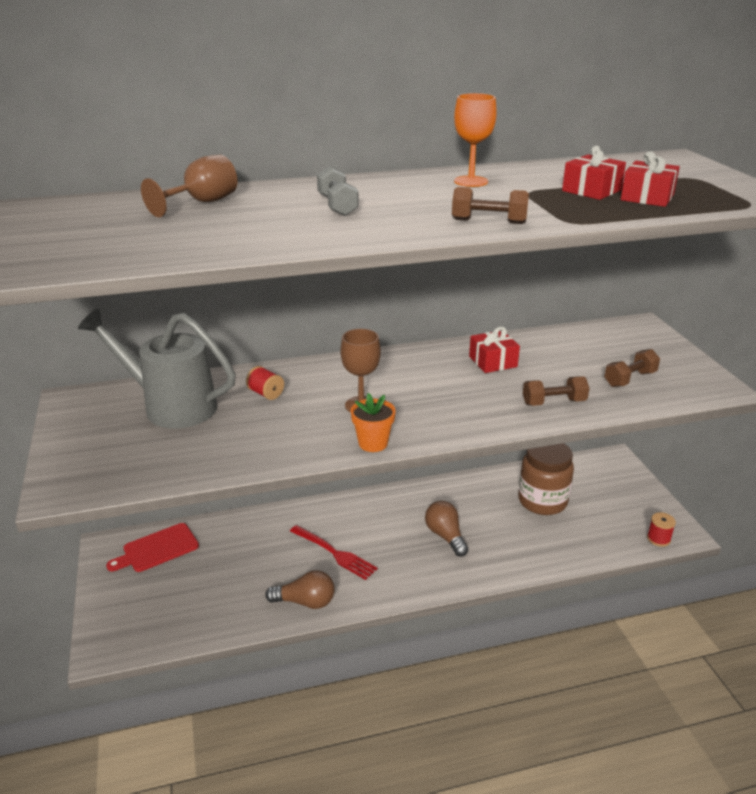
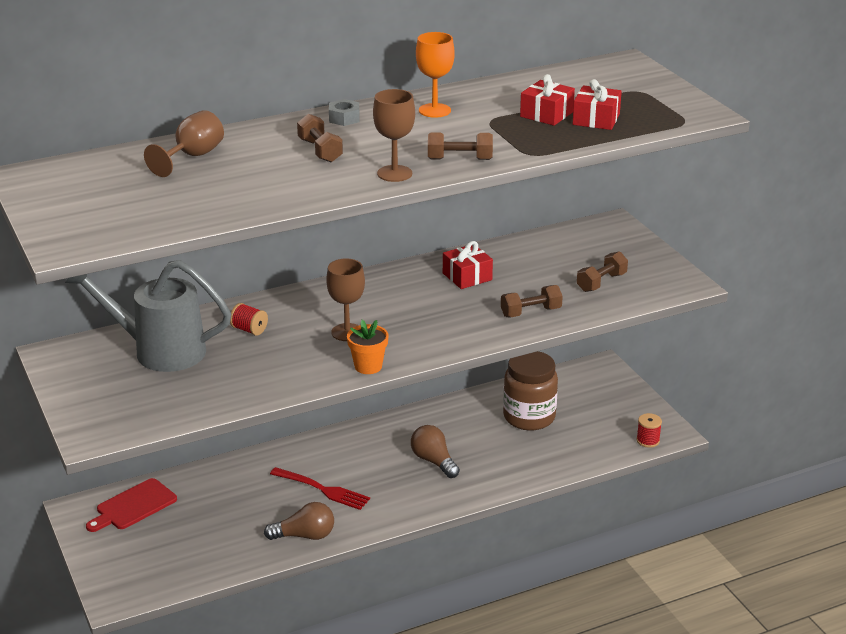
camera: 10 degrees left, 0 degrees up
grey dumbbell [317,166,359,216] -> brown dumbbell [297,114,343,162]
none -> grey nut [329,99,359,126]
none -> brown goblet [373,89,415,182]

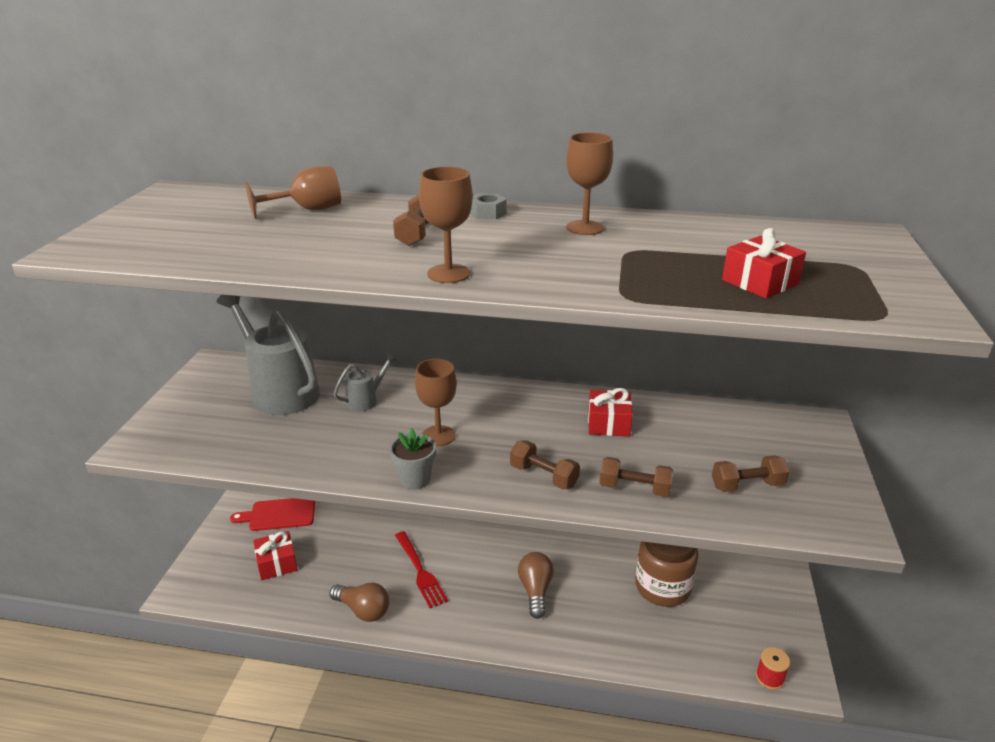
camera: 35 degrees right, 0 degrees up
red spool [230,303,268,336] -> grey watering can [334,353,397,411]
orange flower pot [347,320,388,374] -> grey flower pot [389,428,436,490]
orange goblet [416,32,455,118] -> brown goblet [566,132,613,235]
brown dumbbell [428,132,493,160] -> brown dumbbell moved to [510,440,580,490]
red gift [520,74,575,126] -> red gift moved to [253,531,297,580]

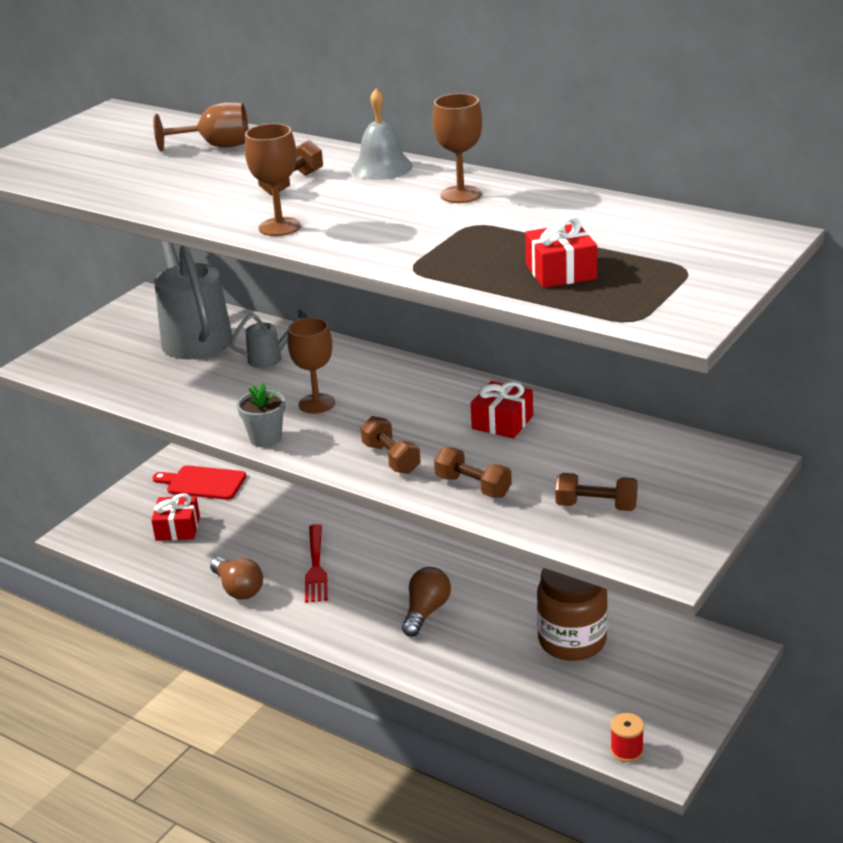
camera: 25 degrees right, 0 degrees up
grey nut [470,193,507,220] -> grey bell [352,89,413,180]

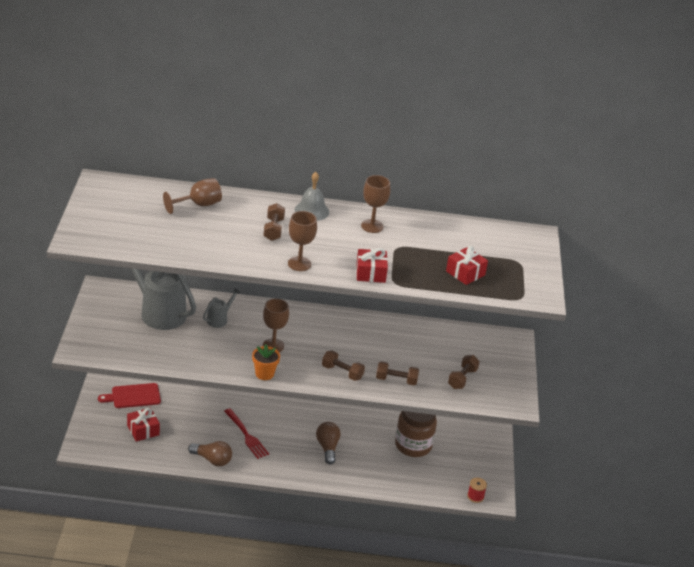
camera: 35 degrees left, 5 degrees up
grey flower pot [237,382,285,447] -> orange flower pot [252,344,280,380]
red gift [471,381,533,438] -> red gift moved to [356,248,388,283]
brown dumbbell [555,473,638,511] -> brown dumbbell turned 45 degrees counterclockwise [448,355,480,389]

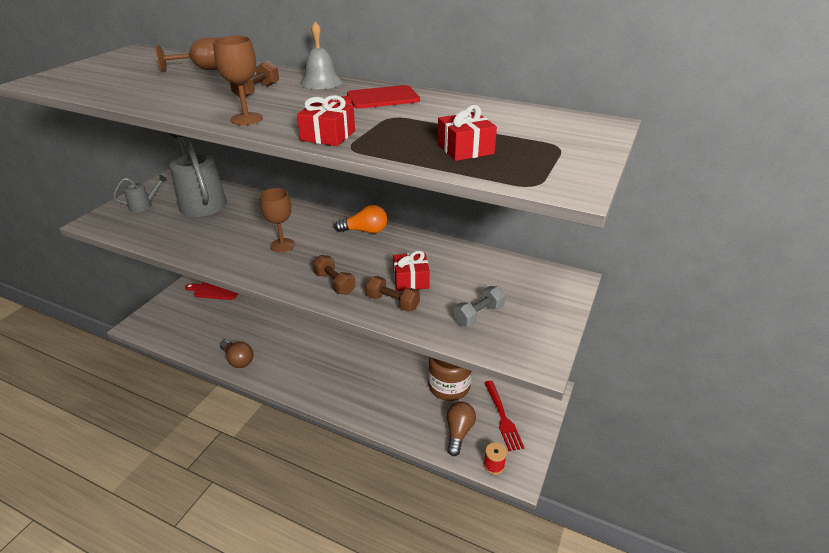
camera: 25 degrees right, 0 degrees up
red gift [127,408,160,442] -> red gift moved to [393,251,430,291]
grey watering can [203,288,241,328] -> grey watering can moved to [113,174,167,212]
red fork [224,409,269,459] -> red fork moved to [484,381,524,451]
orange flower pot [252,344,280,380] -> none
brown light bulb [316,422,341,464] -> brown light bulb moved to [447,402,476,456]
brown goblet [361,175,390,233] -> red cutting board [328,85,420,109]
brown dumbbell [448,355,480,389] -> grey dumbbell [454,286,506,327]
none -> orange light bulb [334,205,387,233]

